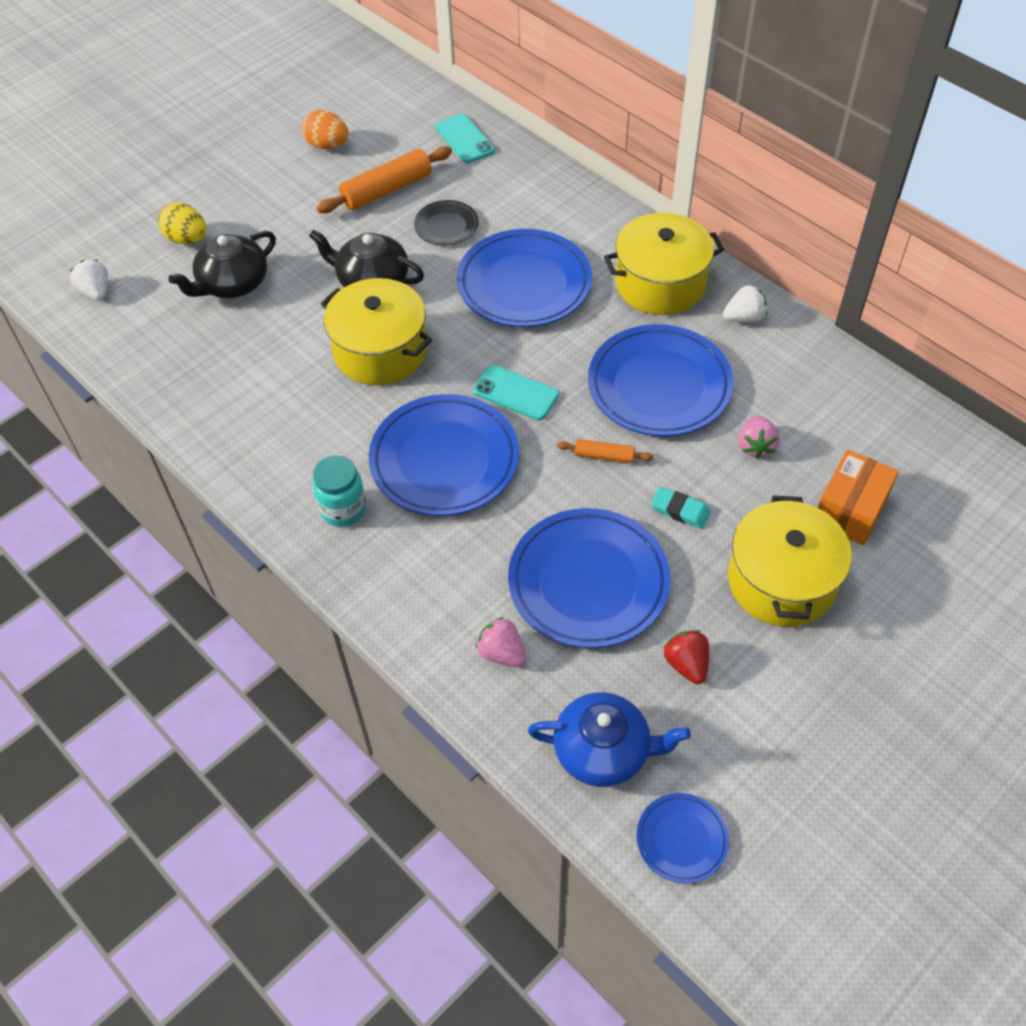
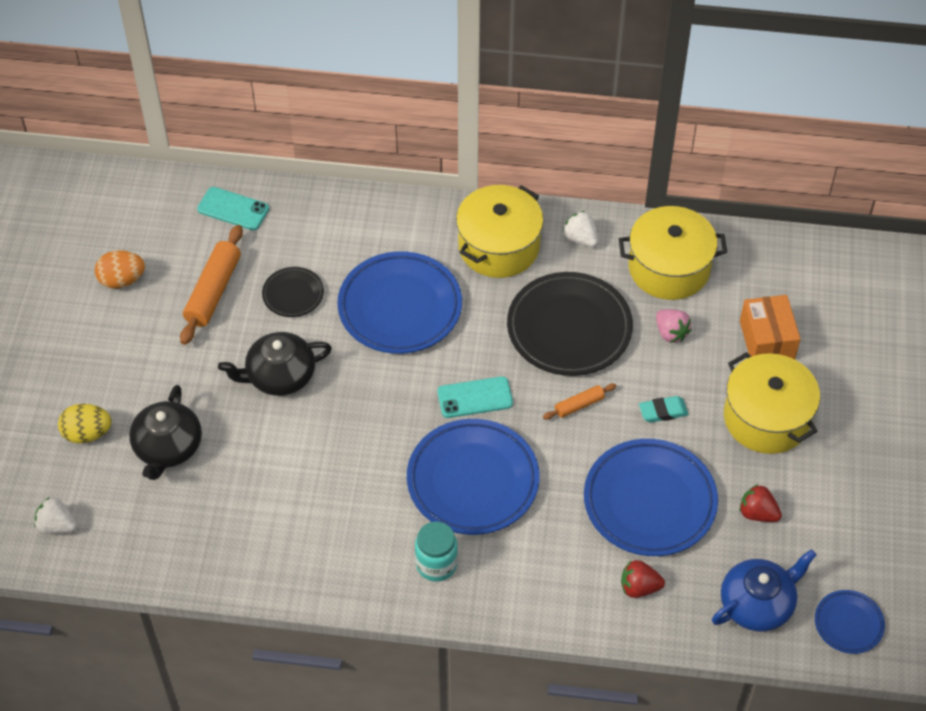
camera: 40 degrees left, 0 degrees up
yellow pot [321,278,432,385] -> yellow pot moved to [619,206,727,300]
pink strawberry [476,617,526,667] -> red strawberry [621,560,665,598]
blue plate [588,324,733,437] -> black plate [507,272,633,376]
white strawberry [723,285,767,323] -> white strawberry turned 75 degrees counterclockwise [563,211,598,247]

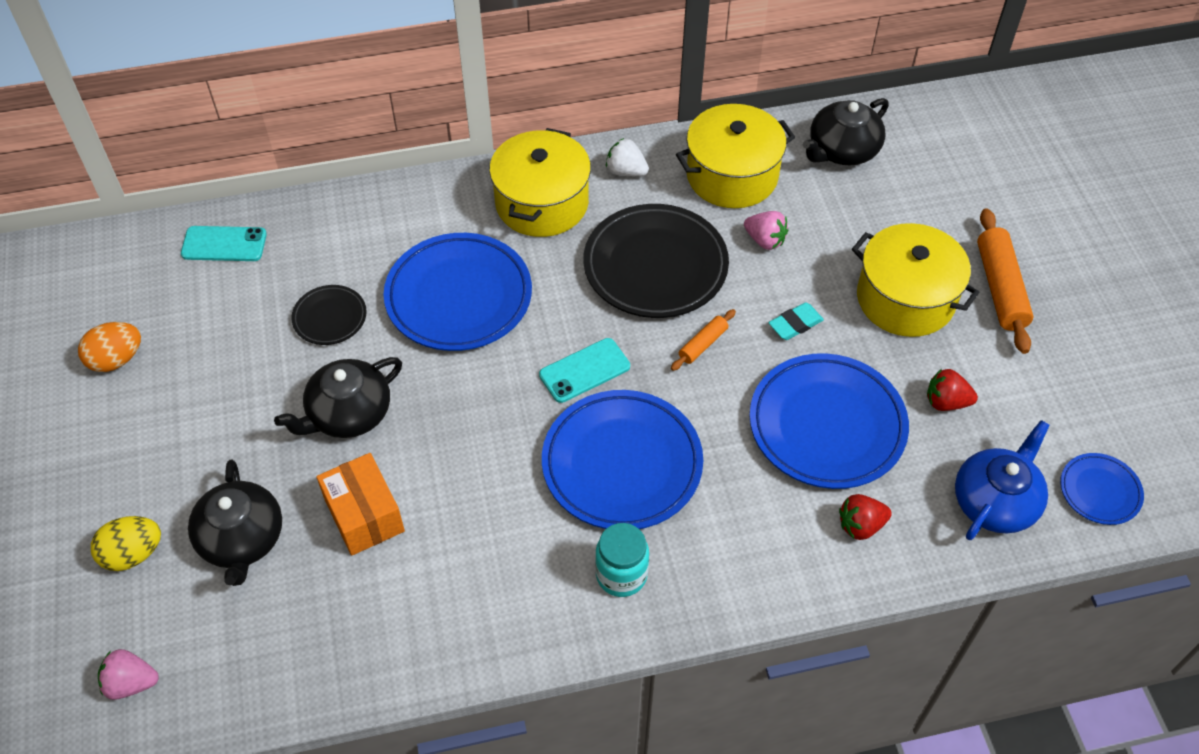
camera: 20 degrees left, 0 degrees up
white strawberry [34,497,77,534] -> pink strawberry [98,649,159,700]
orange rolling pin [180,225,243,345] -> orange rolling pin moved to [977,208,1034,354]
orange box [740,295,800,359] -> orange box moved to [316,453,405,556]
none -> black teapot [803,98,889,165]

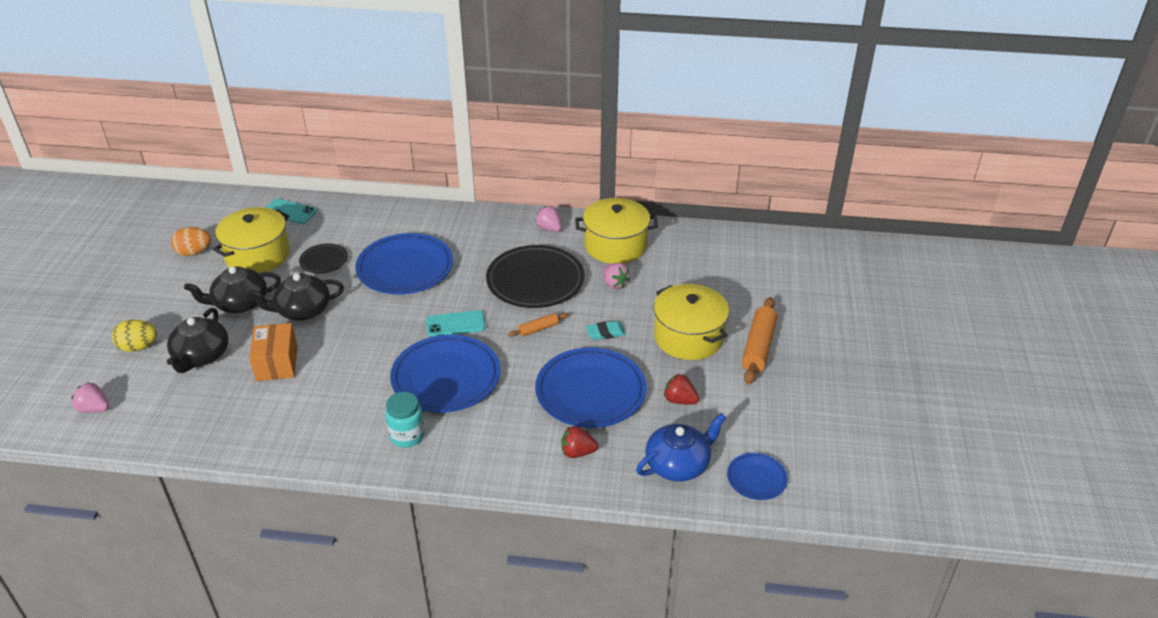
camera: 20 degrees right, 15 degrees down
yellow pot [489,128,591,237] -> yellow pot moved to [213,207,290,273]
white strawberry [606,138,649,176] -> pink strawberry [535,206,562,232]
black teapot [803,98,889,165] -> black teapot moved to [184,266,281,313]

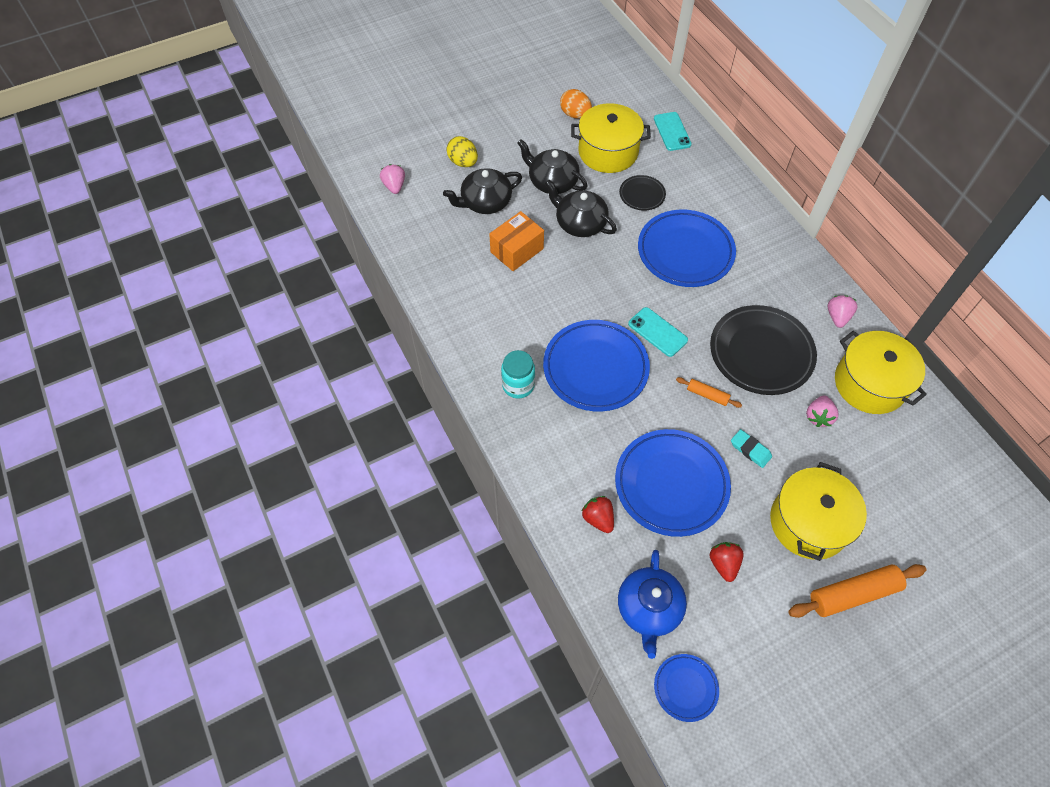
camera: 55 degrees right, 20 degrees up
blue teapot [636,413,726,481] -> blue teapot turned 75 degrees clockwise [618,550,687,659]

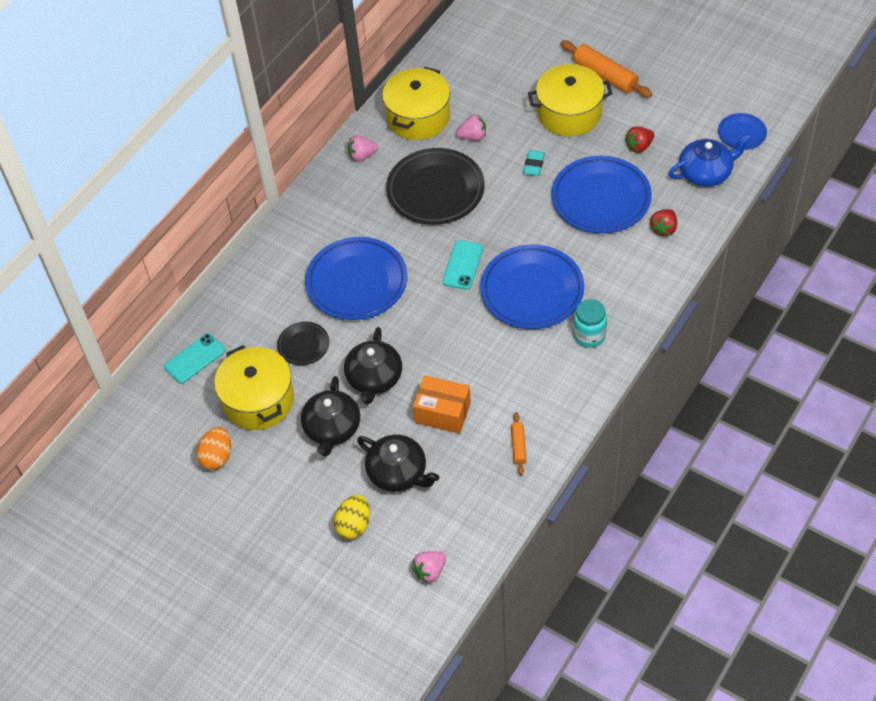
camera: 115 degrees left, 5 degrees down
orange rolling pin [676,377,742,408] -> orange rolling pin moved to [511,412,527,475]

